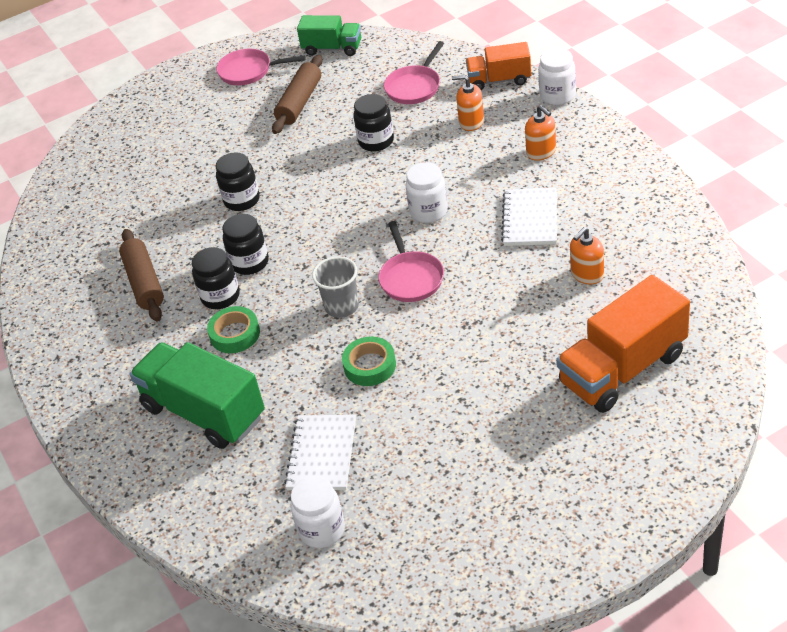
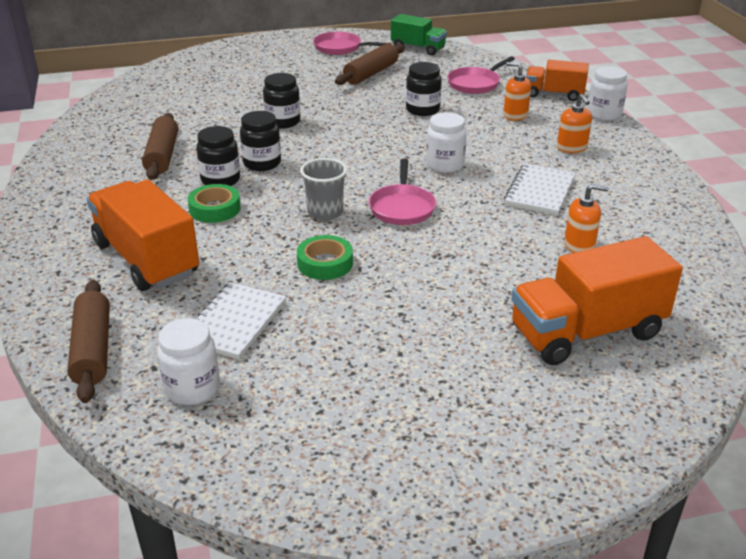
camera: 10 degrees right, 10 degrees down
green truck [130,342,265,449] -> orange truck [87,180,199,291]
orange soap dispenser [570,227,604,284] -> orange soap dispenser turned 150 degrees counterclockwise [564,184,609,253]
none -> brown rolling pin [67,280,110,403]

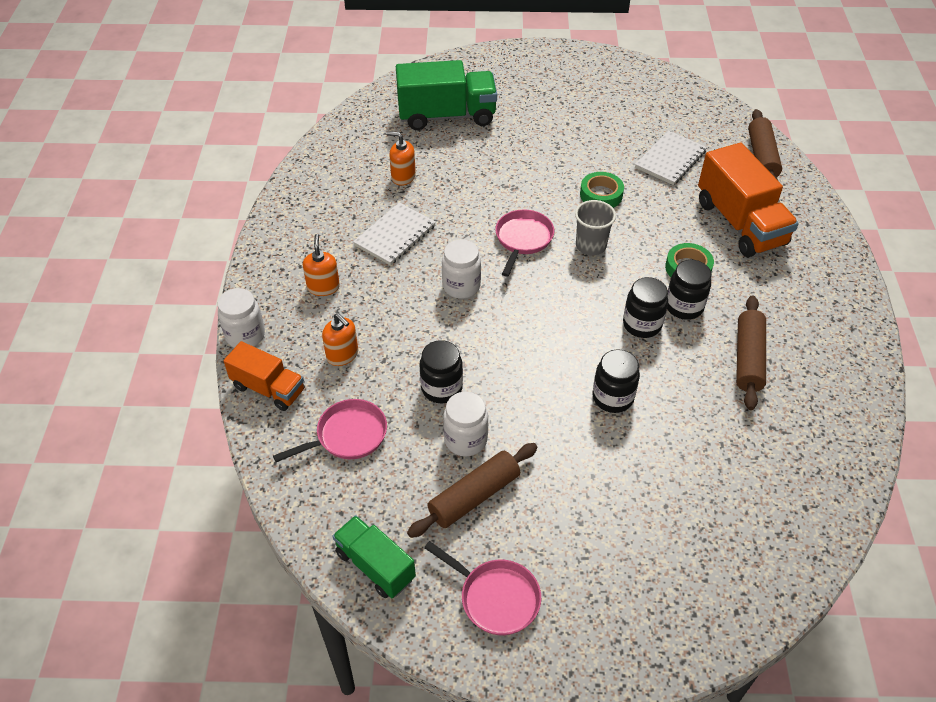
camera: 165 degrees left, 15 degrees up
white jar [157,318,220,405] -> white jar moved to [443,392,488,456]
orange truck [511,236,683,365] -> green truck [396,60,497,130]

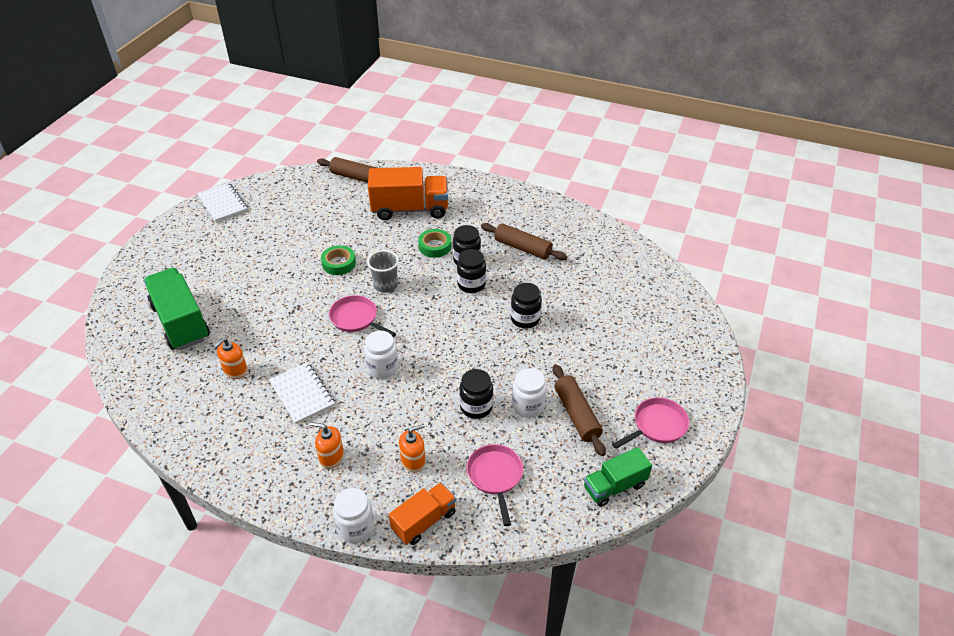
camera: 70 degrees left, 5 degrees down
green truck [396,60,497,130] -> green truck turned 45 degrees counterclockwise [144,268,210,350]
white notebook [635,131,707,185] -> white notebook moved to [197,183,248,222]

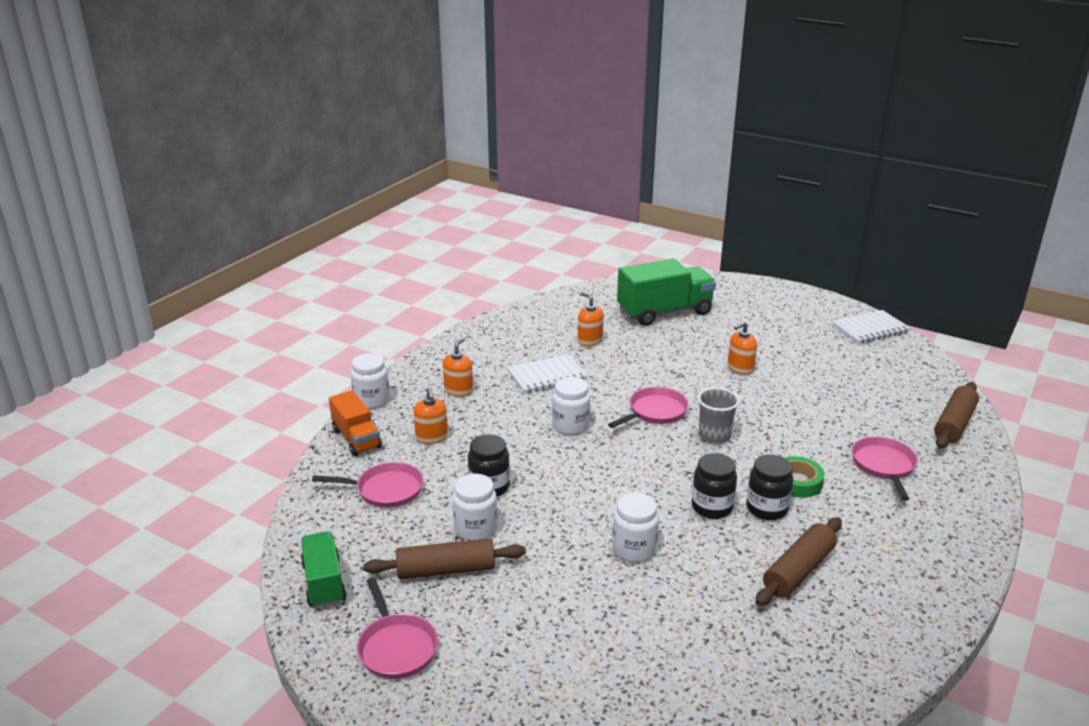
camera: 100 degrees right, 15 degrees down
green tape [321,245,356,275] -> none
orange truck [368,167,448,220] -> pink pan [852,437,918,501]
black jar [511,283,542,328] -> white jar [613,493,659,562]
none -> orange soap dispenser [728,322,757,375]

